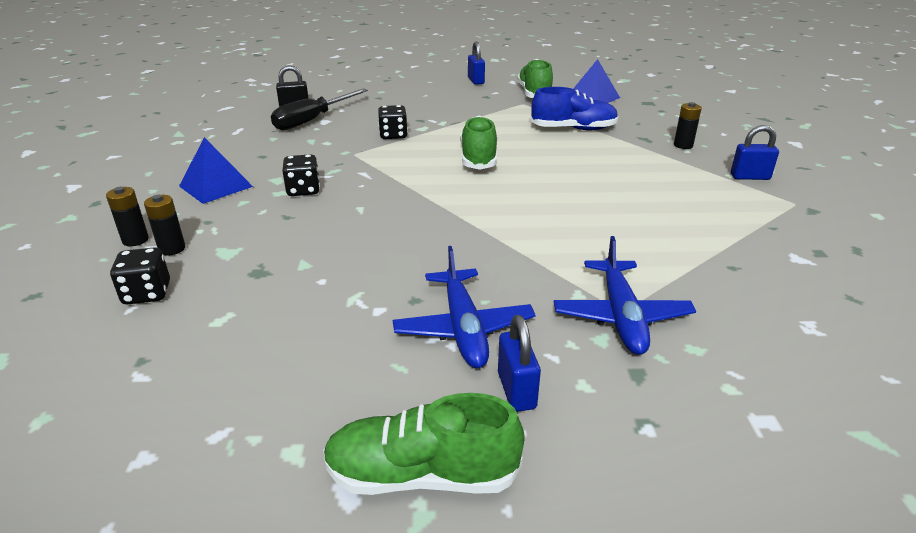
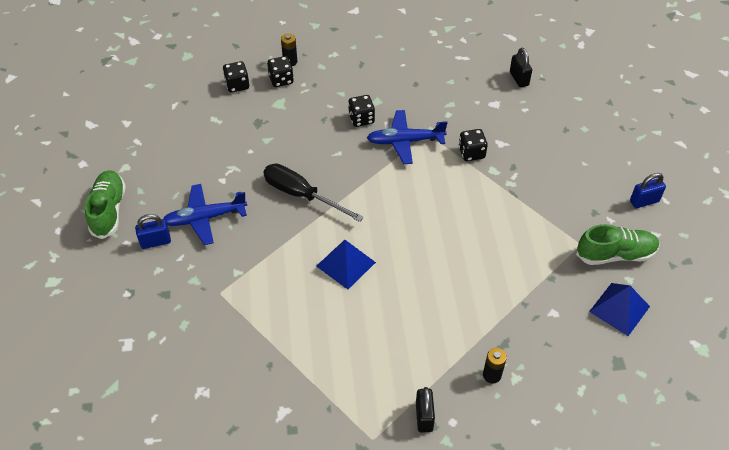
camera: 85 degrees right, 20 degrees up
black battery [144,195,185,256] -> black dice [267,56,294,87]
blue pyramid [179,137,253,204] -> blue pyramid moved to [316,240,376,289]
black screwdriver [271,89,368,131] -> black screwdriver moved to [263,163,364,222]
green shoe [460,116,497,170] -> none
blue shoe [531,87,619,130] -> none
blue plane [554,236,696,355] -> blue plane moved to [367,110,448,164]
blue padlock [731,125,779,180] -> black padlock [416,387,435,433]

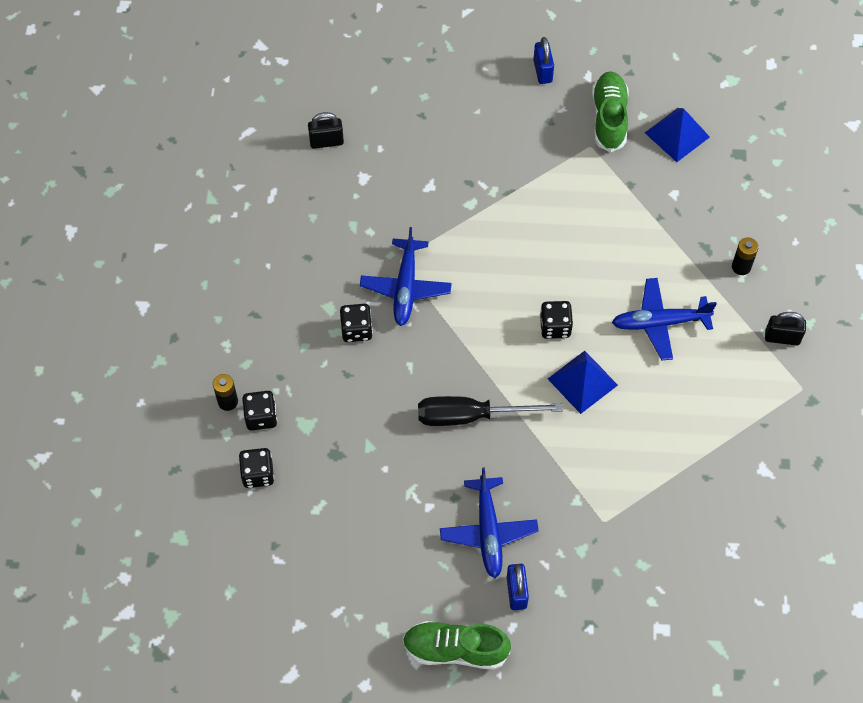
camera: 80 degrees left, 10 degrees up
black screwdriver [263,163,364,222] -> black screwdriver turned 45 degrees clockwise [418,396,563,426]
black dice [459,129,488,161] -> black dice moved to [540,301,573,339]
none -> blue plane [612,278,717,361]

